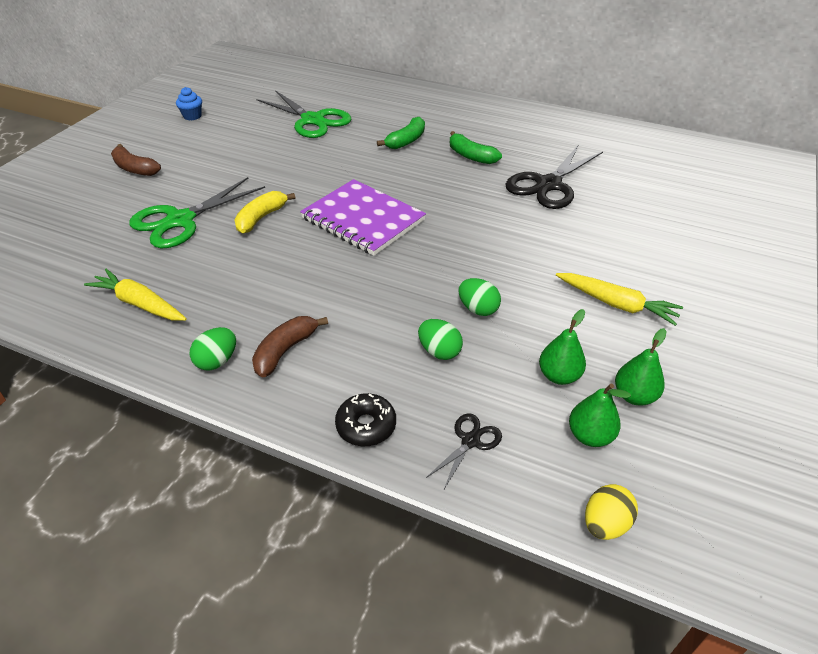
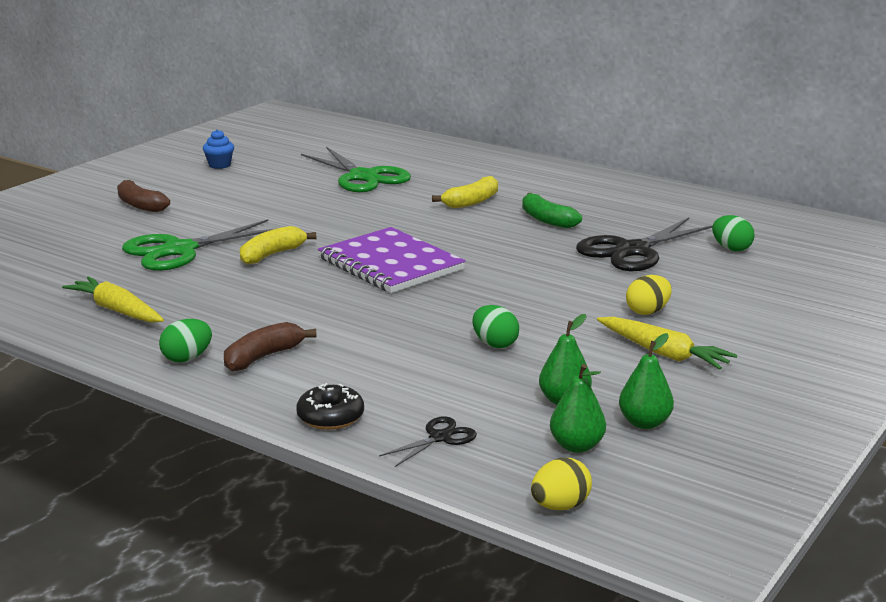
camera: 10 degrees right, 20 degrees down
green banana [377,117,425,149] -> yellow banana [432,176,498,208]
green egg [418,319,463,360] -> green egg moved to [712,215,755,251]
none -> yellow egg [626,275,672,315]

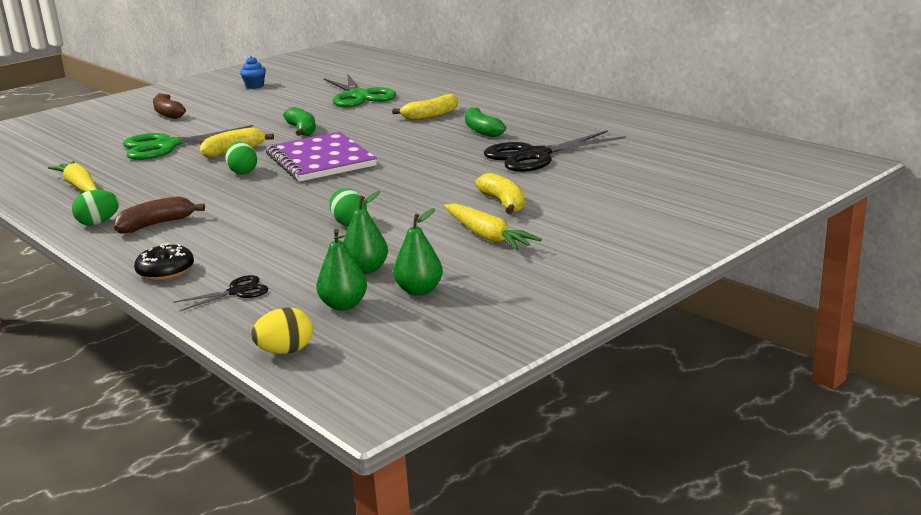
camera: 15 degrees right, 0 degrees up
yellow egg [626,275,672,315] -> yellow banana [475,173,525,214]
green egg [712,215,755,251] -> green egg moved to [225,142,257,174]
none -> green banana [283,107,316,136]

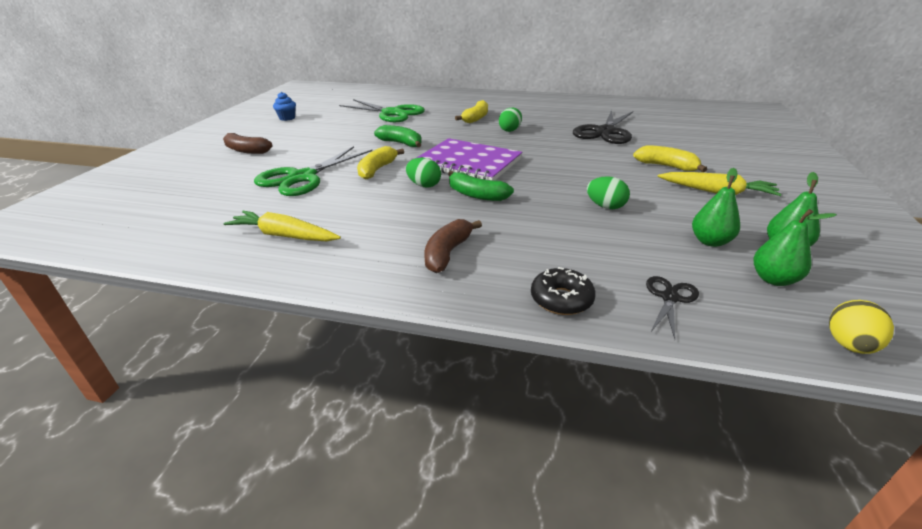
camera: 35 degrees left, 10 degrees up
green egg [72,190,119,225] -> green egg moved to [499,108,522,132]
green banana [465,107,506,137] -> green banana moved to [448,171,514,201]

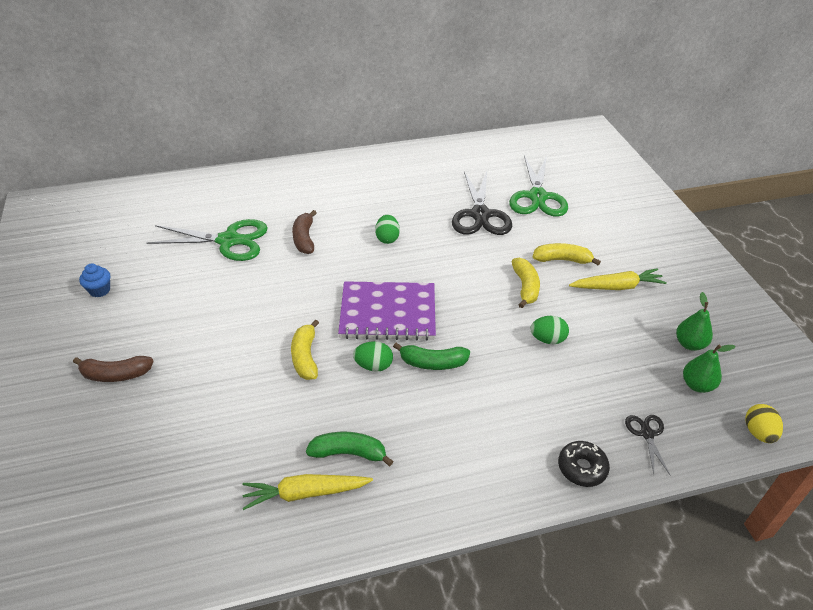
camera: 30 degrees left, 10 degrees up
green scissors [254,146,372,196] -> green scissors moved to [509,155,568,217]
green banana [374,125,422,147] -> green banana moved to [306,432,394,466]
brown banana [424,219,482,273] -> brown banana moved to [292,210,317,254]
yellow banana [455,100,488,123] -> yellow banana moved to [512,258,540,308]
green pear [692,168,740,247] -> none

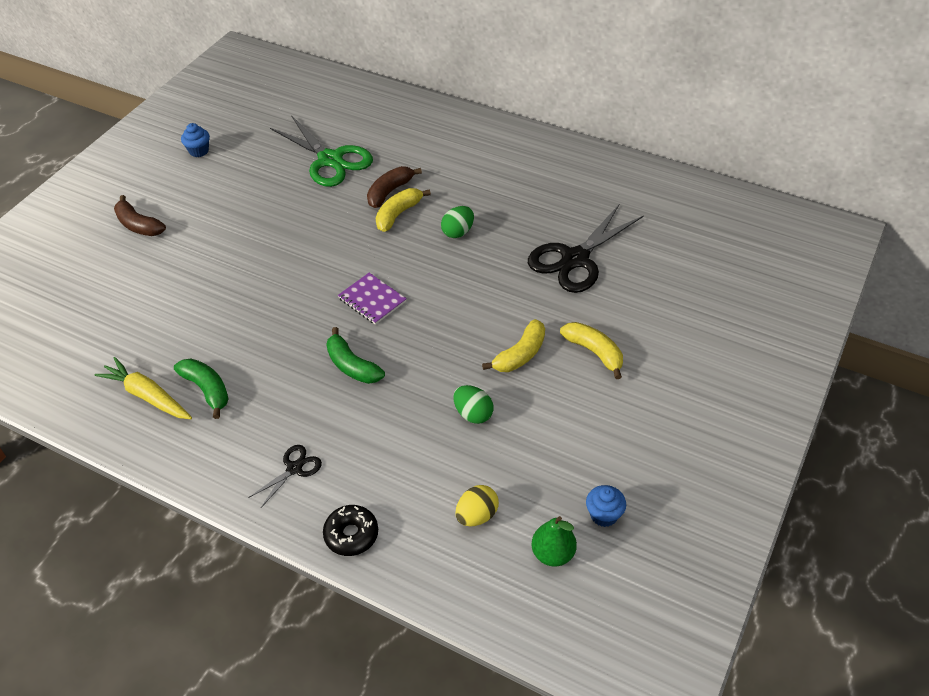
camera: 45 degrees right, 5 degrees up
yellow banana [291,319,319,380] -> yellow banana moved to [376,188,431,232]
purple notebook [338,281,436,340] -> purple notebook [338,273,407,325], size x0.54
green egg [353,341,393,372] -> none
green scissors [509,155,568,217] -> none
yellow carrot [569,268,667,290] -> none
black scissors [625,415,670,475] -> black scissors moved to [248,445,322,508]
green pear [676,292,713,351] -> blue cupcake [586,485,626,527]
yellow egg [745,404,783,443] -> yellow egg moved to [455,485,499,527]

